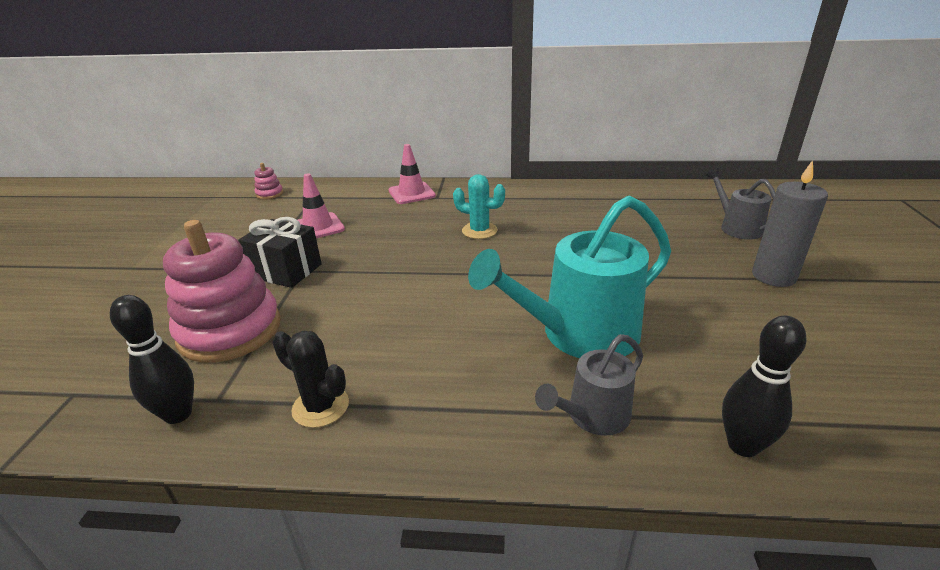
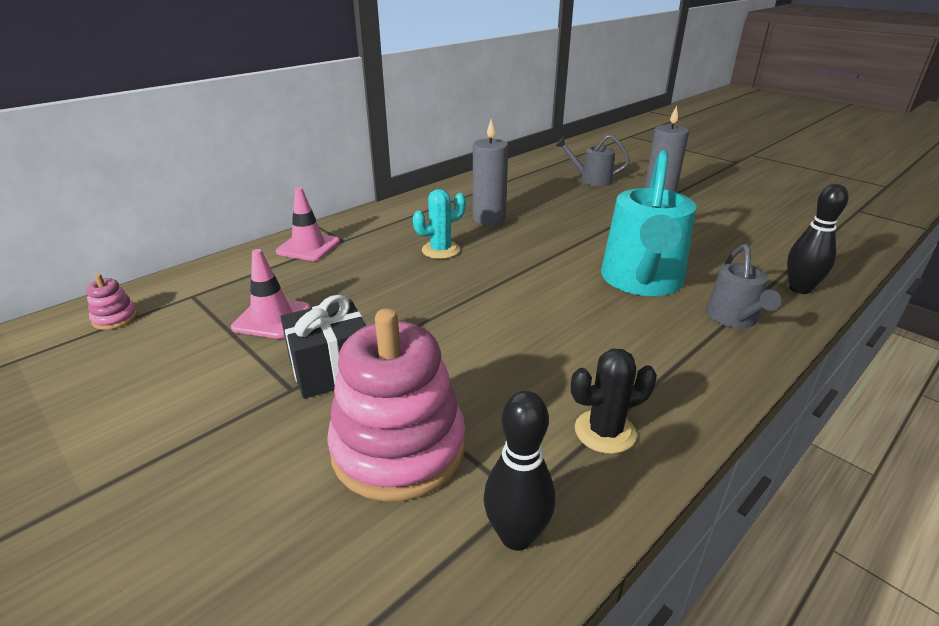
camera: 50 degrees left, 0 degrees up
none -> grey candle [473,120,508,225]

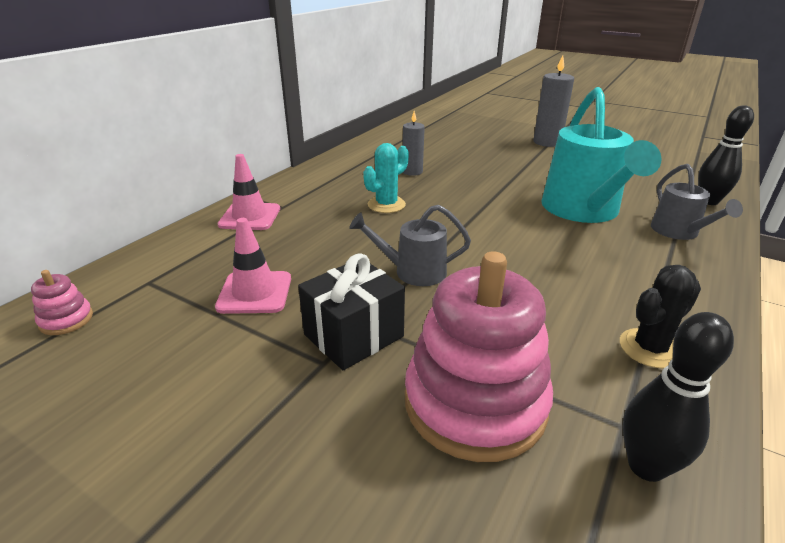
camera: 15 degrees left, 0 degrees up
grey candle [473,120,508,225] -> grey candle [403,111,425,176], size x0.64
grey watering can [555,134,630,186] -> grey watering can moved to [349,205,471,286]

